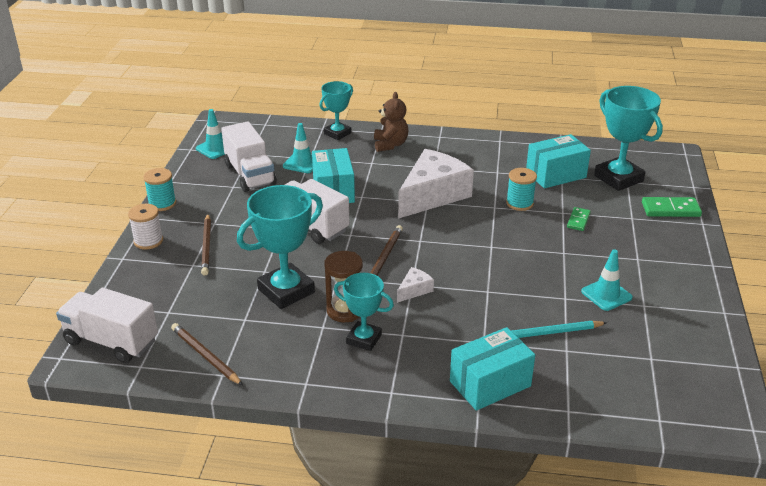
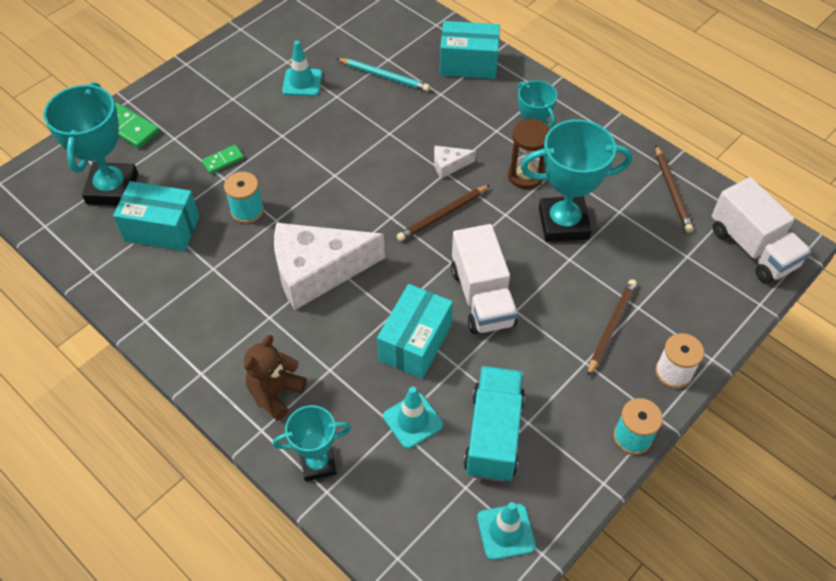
camera: 145 degrees left, 20 degrees up
white truck [221,121,277,192] -> turquoise truck [464,366,525,482]

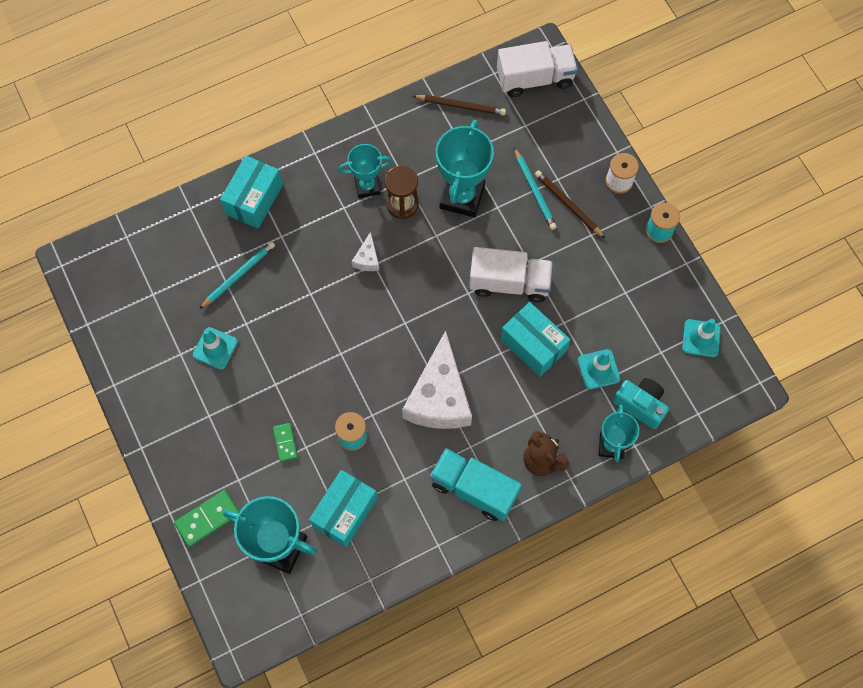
camera: 70 degrees left, 15 degrees up
brown pencil [397,185,490,241] -> none
turquoise truck [464,366,525,482] -> turquoise truck moved to [430,448,522,521]
none -> turquoise pencil [514,147,557,230]
none -> turquoise camera [613,378,669,429]

